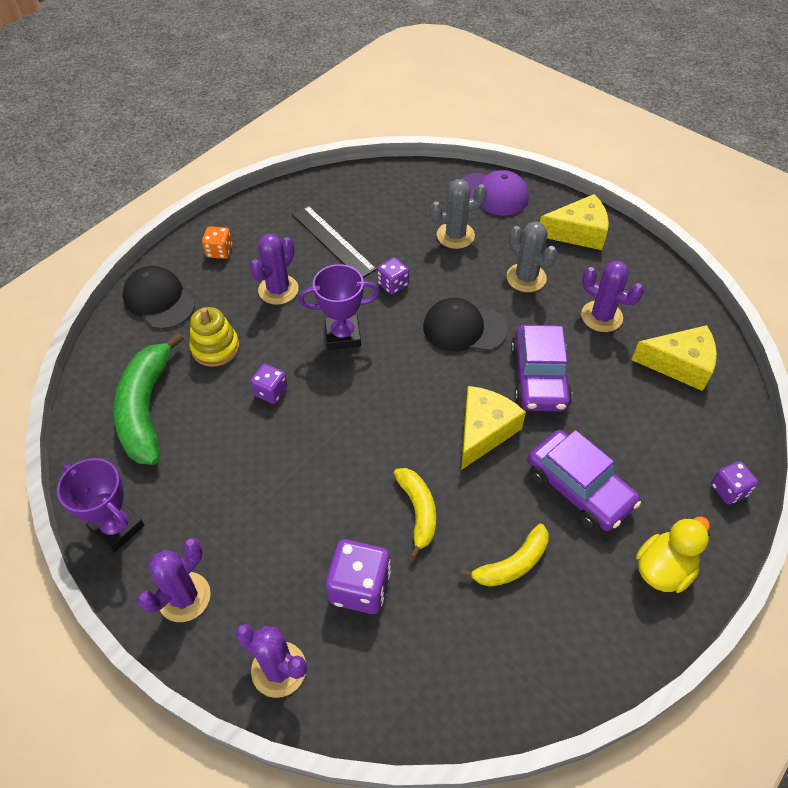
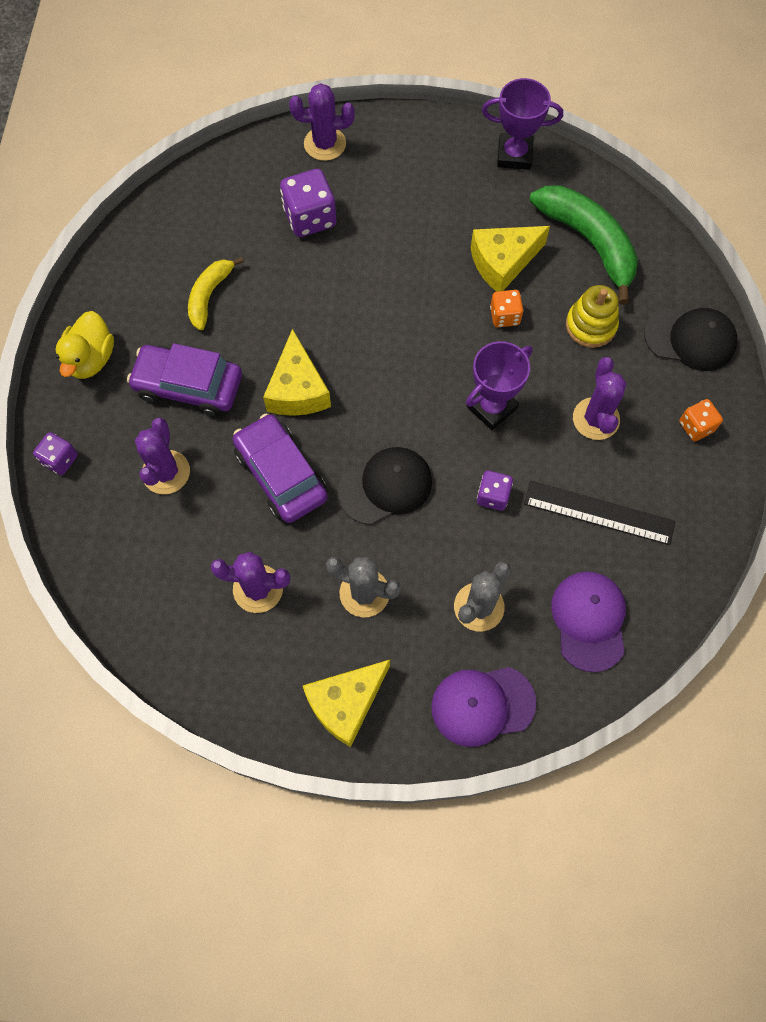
camera: 145 degrees right, 15 degrees up
purple cactus [137,538,211,622] -> purple cactus moved to [135,418,190,494]
purple dice [250,364,288,404] -> orange dice [490,290,523,327]
yellow banana [394,468,436,559] -> none
yellow cheese [631,325,717,391] -> yellow cheese moved to [471,226,550,292]
none -> purple cap [551,571,626,672]

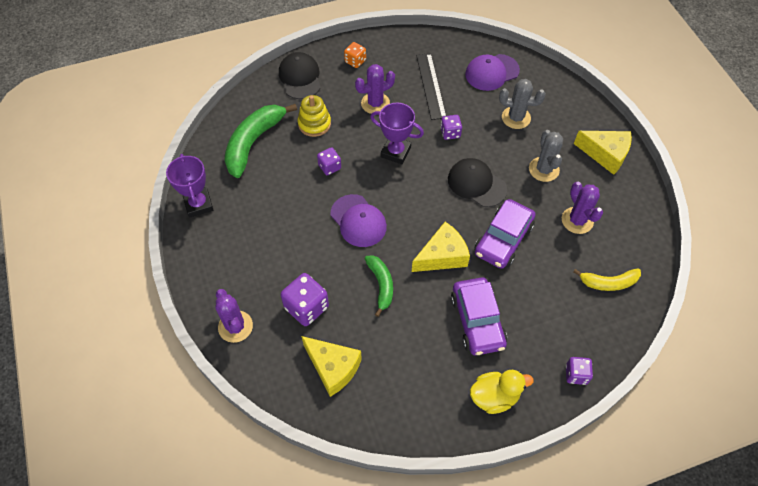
camera: 115 degrees left, 10 degrees down
purple cactus [135,418,190,494] -> none
yellow banana [188,257,244,330] -> yellow banana moved to [573,268,641,291]
purple cap [431,667,536,747] -> purple cap moved to [331,194,387,247]
yellow cheese [471,226,550,292] -> yellow cheese moved to [301,336,362,397]
orange dice [490,290,523,327] -> purple dice [317,147,341,175]
none -> green banana [365,255,393,317]

